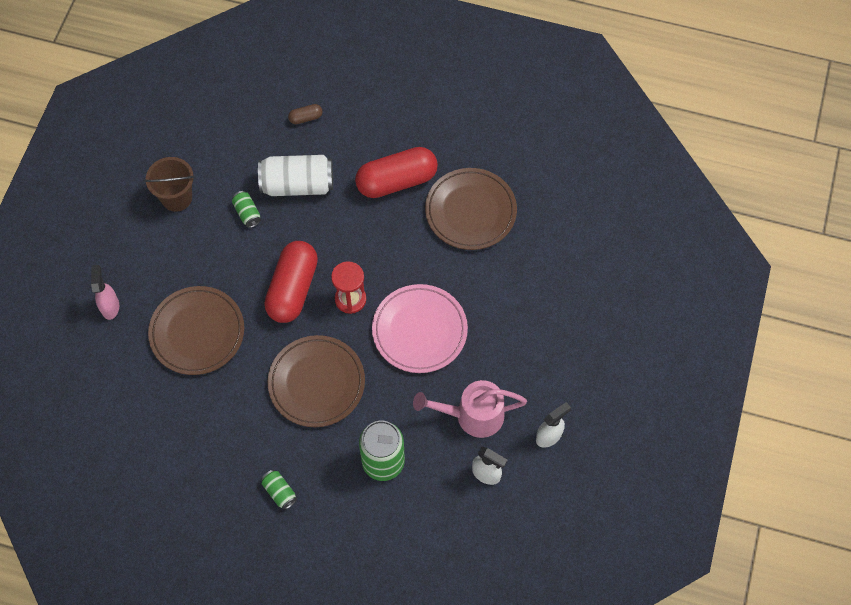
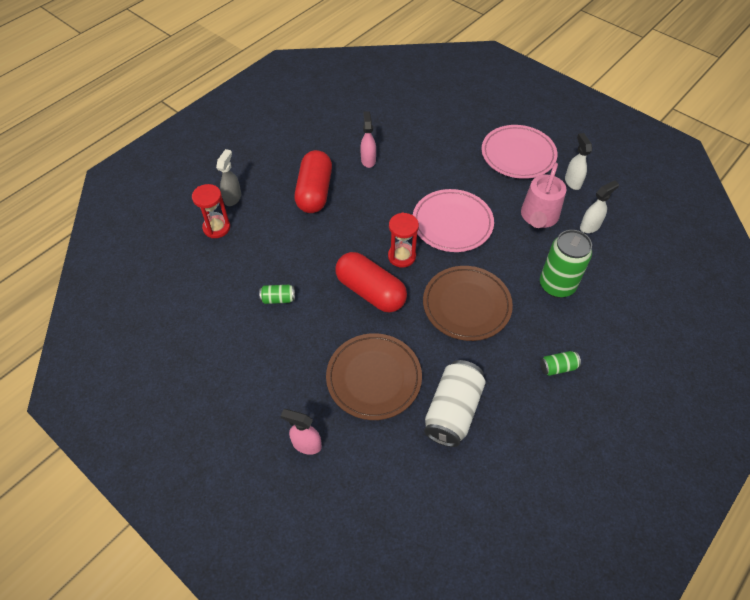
camera: 65 degrees left, 10 degrees down
brown bucket [145,157,195,212] -> none
white can [258,155,333,196] -> white can moved to [424,360,486,447]
brown capsule [288,104,322,124] -> red hourglass [192,184,230,238]
brown plate [425,168,517,250] -> pink spray bottle [360,111,376,168]
none -> grey spray bottle [216,149,241,206]
none -> pink plate [482,125,558,179]

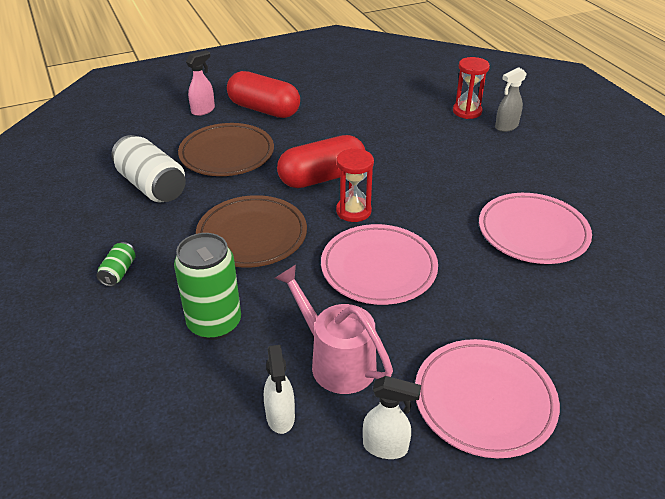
camera: 115 degrees right, 15 degrees down
grey spray bottle [216,149,241,206] -> grey spray bottle turned 105 degrees clockwise [495,67,527,132]
green can [259,285,295,304] -> none
red capsule [295,150,332,213] -> red capsule moved to [227,71,300,118]
pink spray bottle [360,111,376,168] -> pink plate [479,193,592,264]

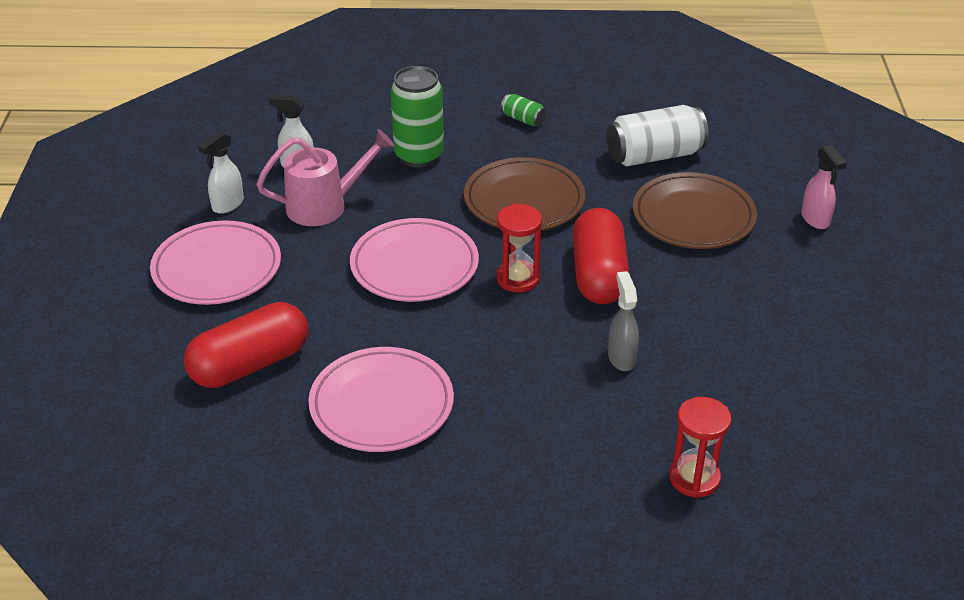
camera: 115 degrees right, 0 degrees up
red capsule [227,71,300,118] -> red capsule moved to [184,302,308,388]
grey spray bottle [495,67,527,132] -> grey spray bottle moved to [608,271,639,371]

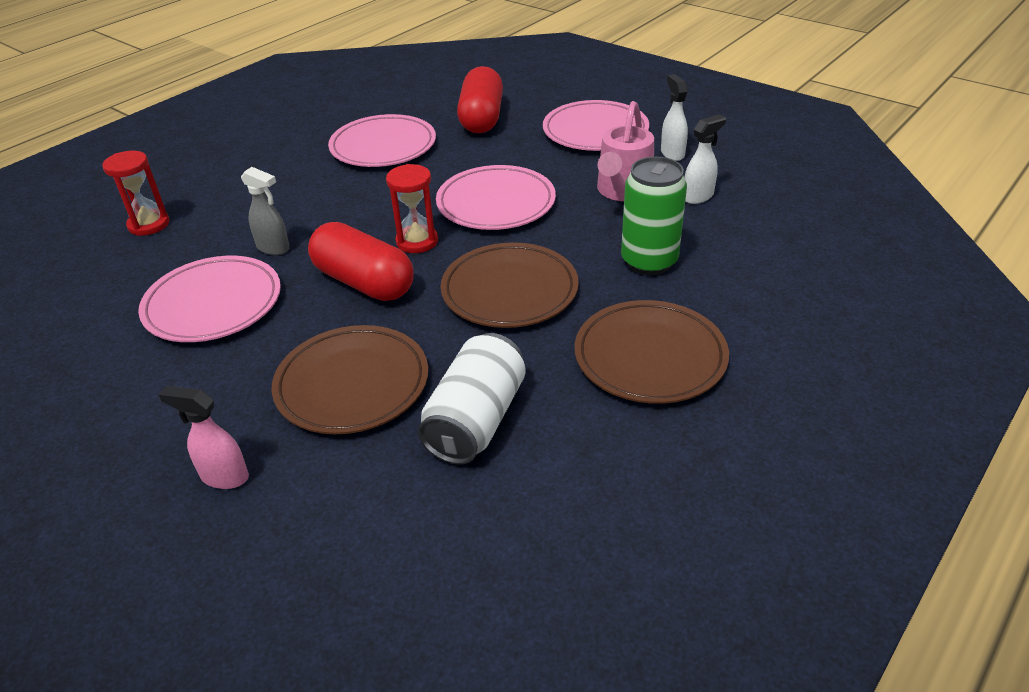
camera: 130 degrees right, 0 degrees up
green can [501,94,546,127] -> brown plate [575,300,729,404]
none -> pink plate [138,256,281,342]

